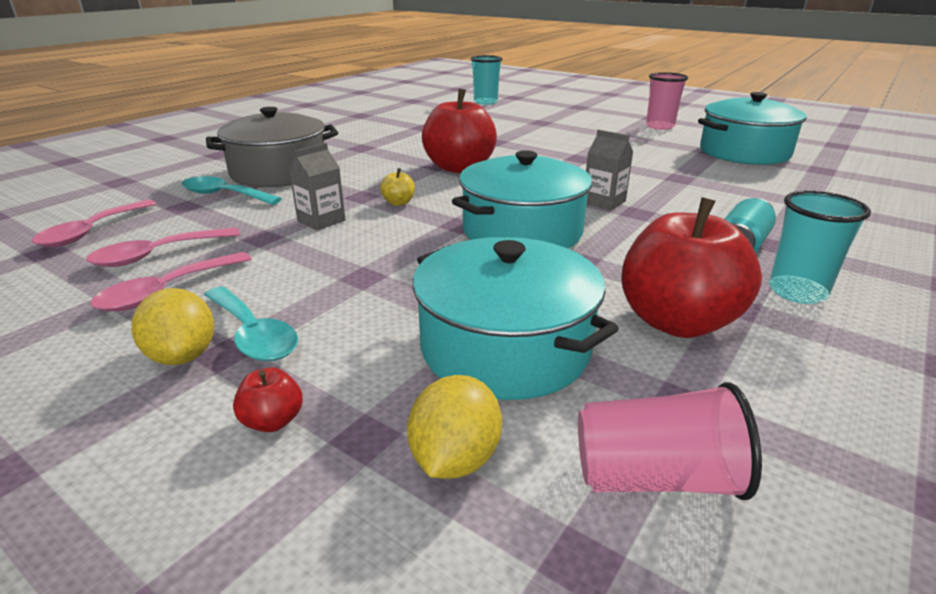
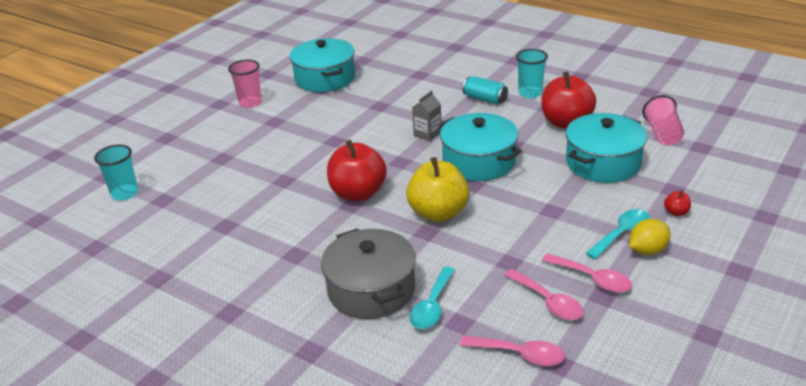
camera: 90 degrees left, 5 degrees up
grey carton [289,143,345,231] -> none
yellow apple [380,168,415,206] -> yellow apple [406,157,470,222], size x2.45
yellow lemon [407,375,502,479] -> none

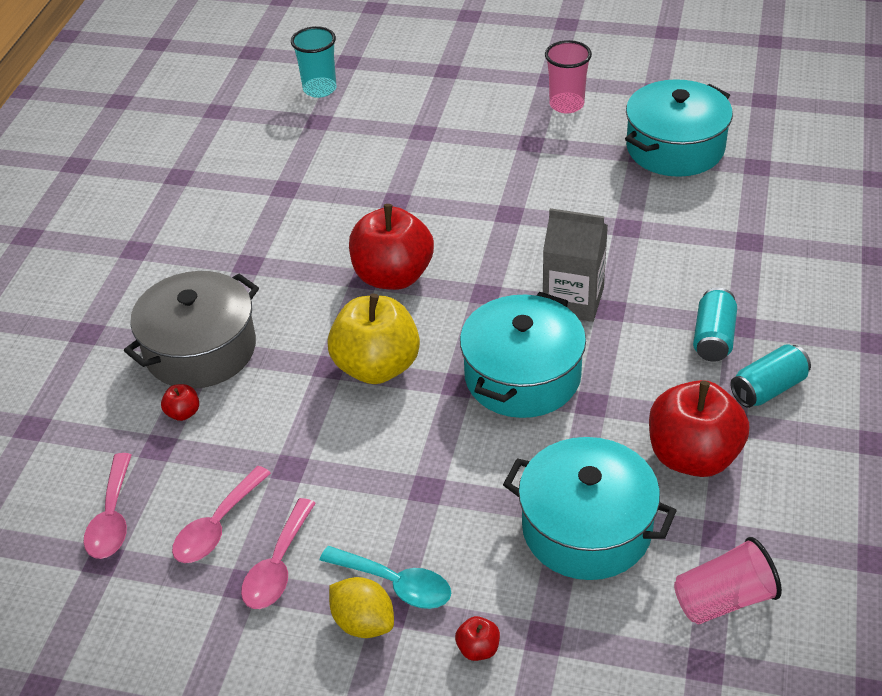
camera: 70 degrees right, 10 degrees up
turquoise spoon [410,267,455,329] -> red apple [161,384,199,421]
grey carton [412,90,441,141] -> grey carton [543,208,608,322], size x1.58
turquoise cup [516,49,548,98] -> turquoise can [730,344,811,408]

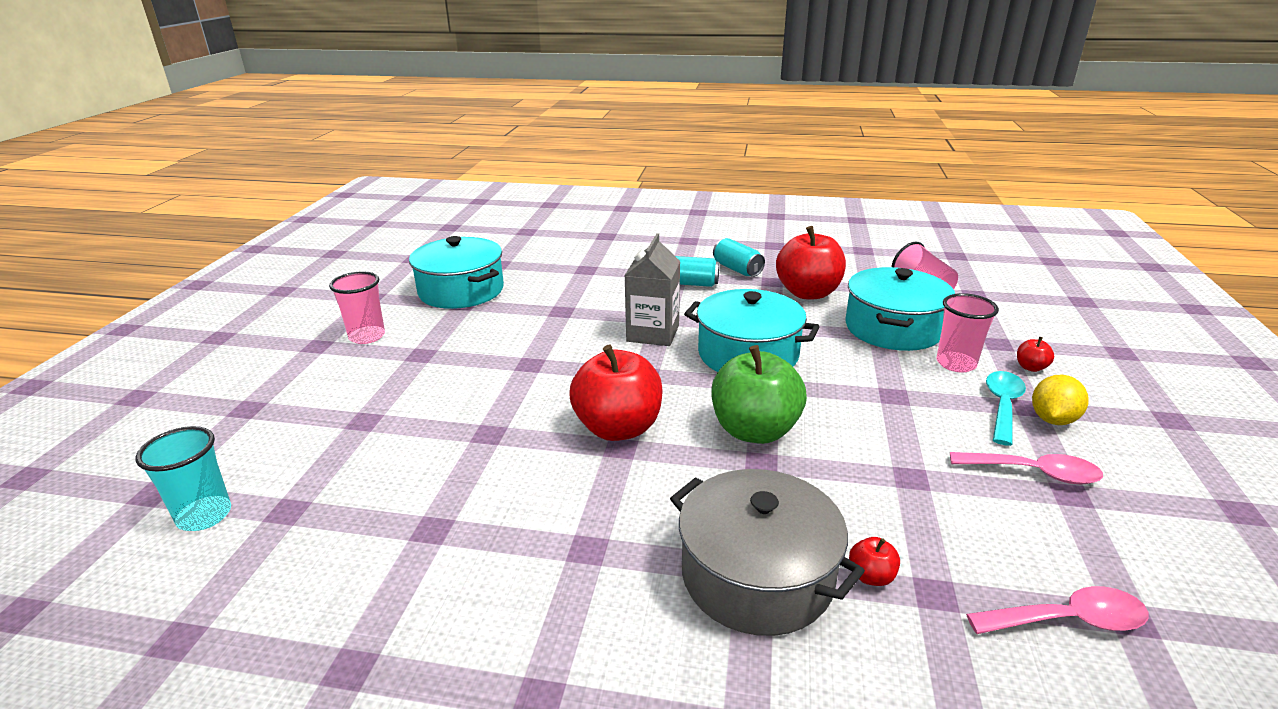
camera: 95 degrees left, 15 degrees down
pink spoon [172,466,271,563] -> none
yellow apple [327,294,420,384] -> green apple [712,345,807,444]
none -> pink cup [937,293,999,372]

